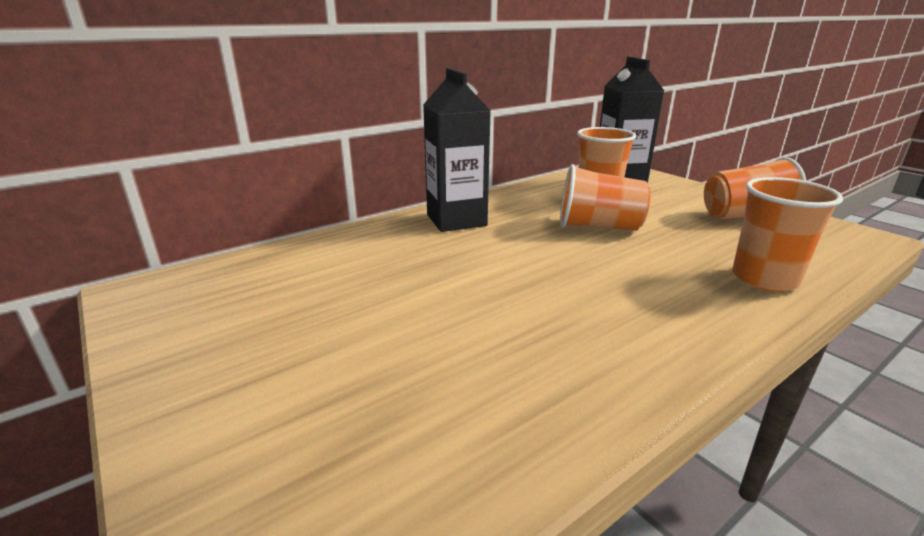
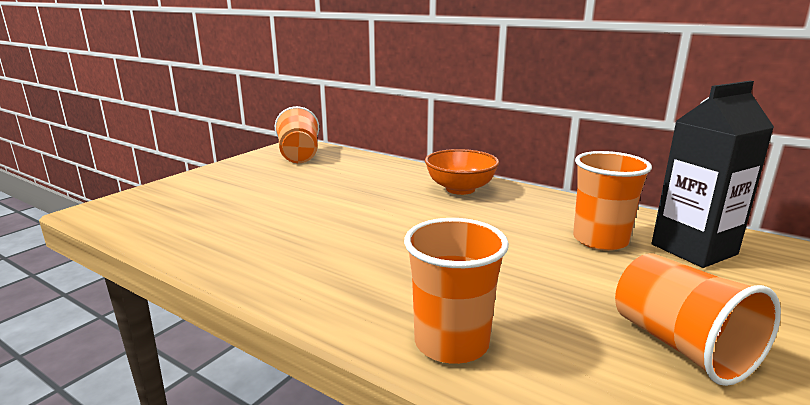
camera: 70 degrees right, 5 degrees down
black carton [423,68,491,232] -> orange bowl [425,149,499,195]
orange cup [560,164,651,231] -> orange cup moved to [275,106,319,163]

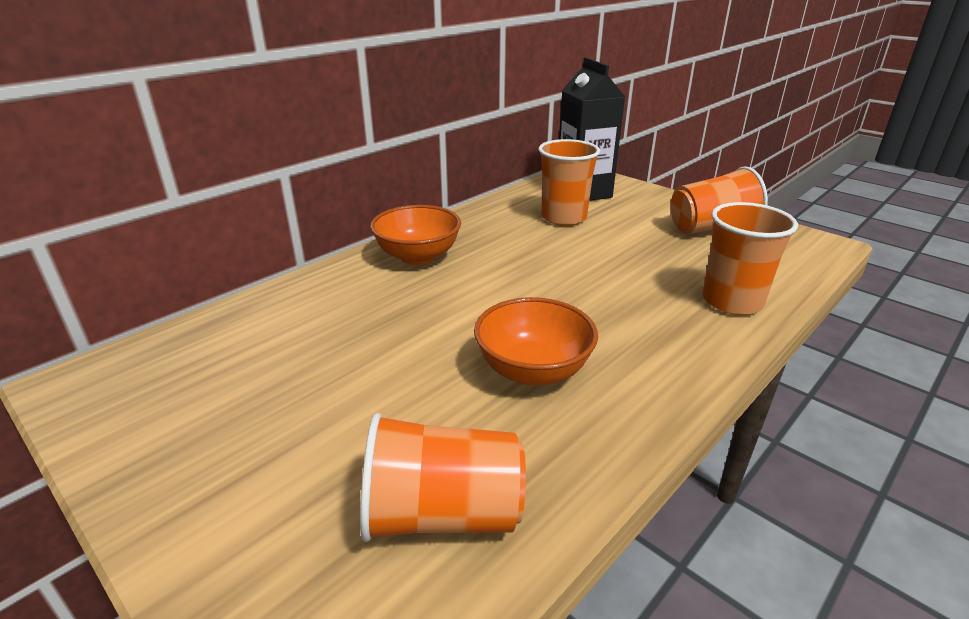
camera: 80 degrees left, 10 degrees up
orange cup [275,106,319,163] -> orange cup moved to [360,413,526,542]
none -> orange bowl [474,297,598,386]

